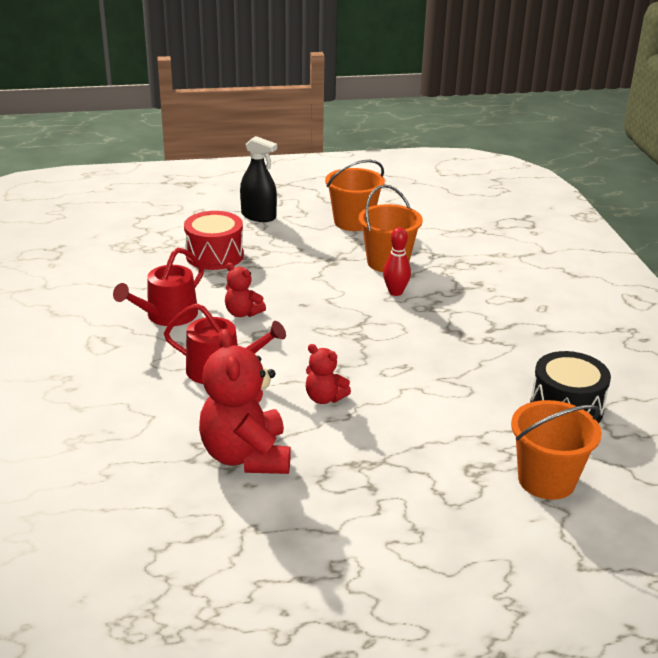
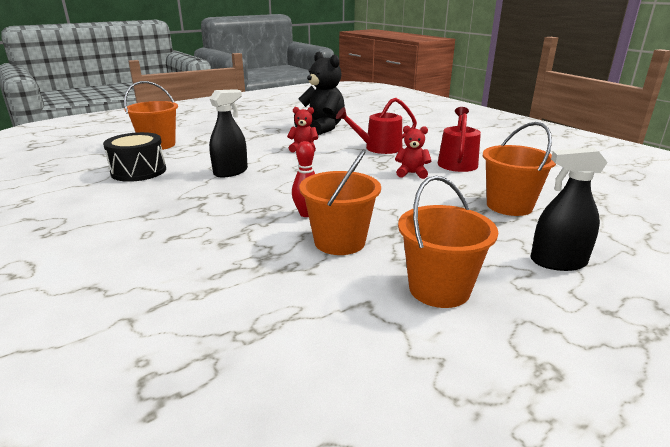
camera: 155 degrees right, 5 degrees down
red drum [184,211,244,270] -> orange bucket [483,122,556,216]
red teddy bear [199,329,291,474] -> black teddy bear [294,52,345,135]
none -> black spray bottle [209,89,248,177]

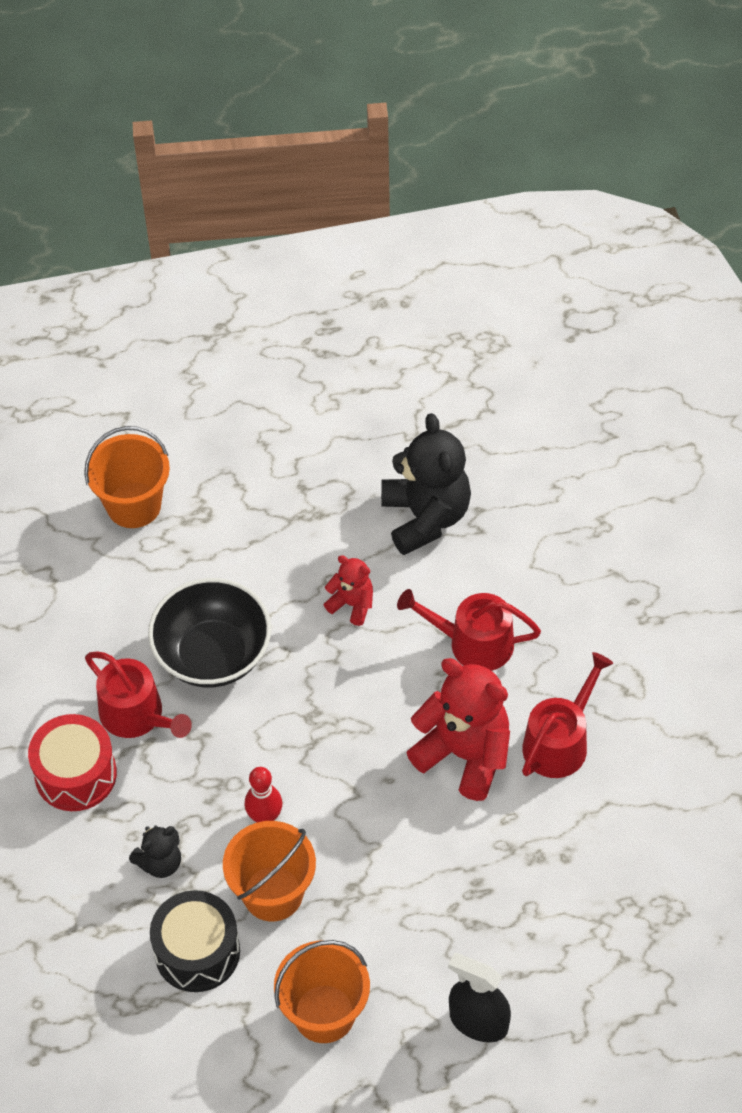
camera: 25 degrees right, 30 degrees up
black drum [103,132,166,182] -> black drum moved to [150,890,240,992]
black spray bottle [209,89,248,177] -> black bowl [148,578,271,687]
red teddy bear [395,126,431,179] -> red teddy bear [406,658,510,801], size x1.96
orange bucket [483,122,556,216] -> none
none -> red drum [28,714,117,811]
none -> red watering can [85,651,192,738]
none -> black teddy bear [129,825,181,878]

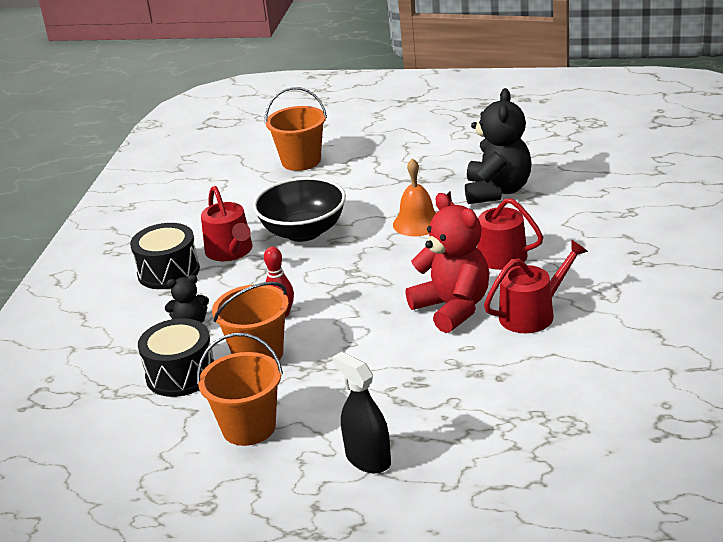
camera: 25 degrees right, 25 degrees down
red drum [28,714,117,811] -> black drum [130,223,200,289]
red teddy bear [323,555,373,626] -> orange bell [393,158,436,236]

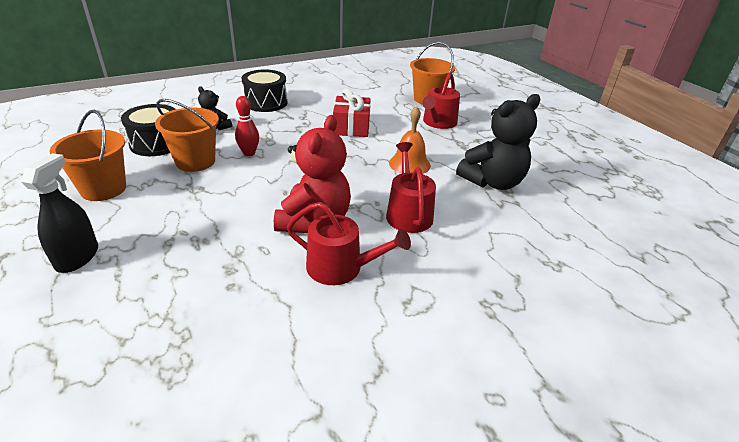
camera: 45 degrees right, 5 degrees up
red watering can [201,186,252,261] -> red watering can moved to [422,72,460,129]
black bowl [253,177,346,242] -> red gift [333,88,371,137]

